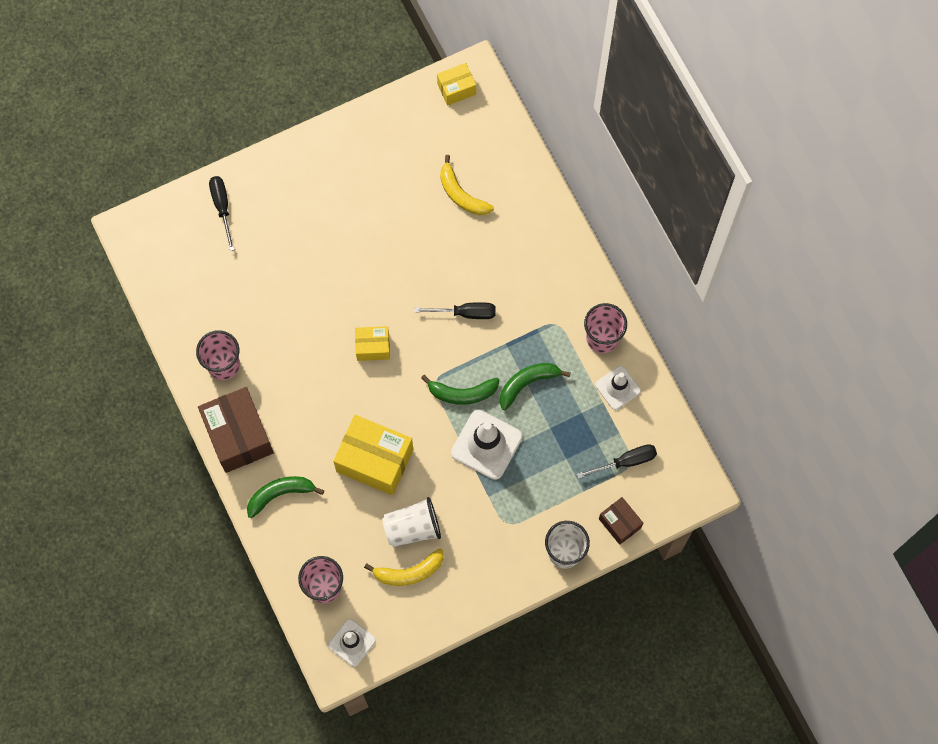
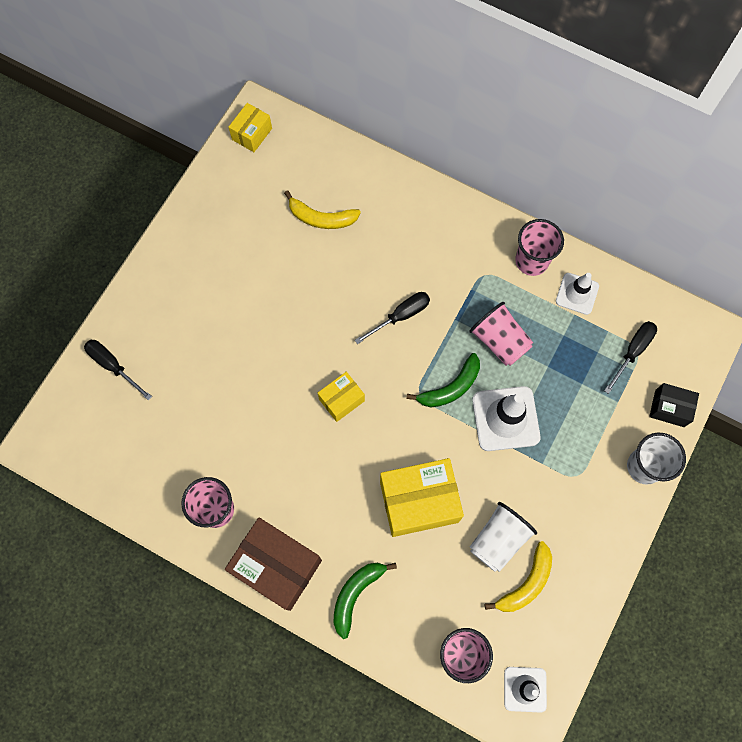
camera: 35 degrees left, 0 degrees up
green banana [500,363,571,410] -> pink cup [469,302,533,366]
brown box [599,497,643,545] -> black box [649,383,699,427]

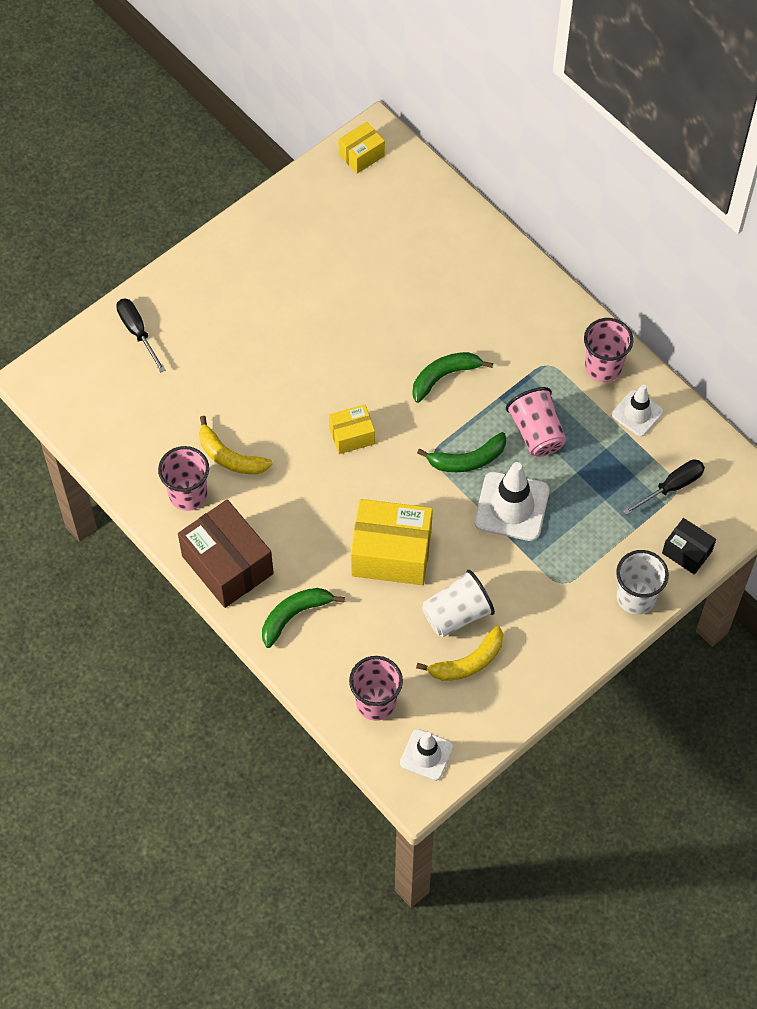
camera: 20 degrees right, 10 degrees down
yellow banana [284,190,361,229] -> yellow banana moved to [199,416,273,474]
black screwdriver [355,292,430,344] -> green banana [412,352,493,403]

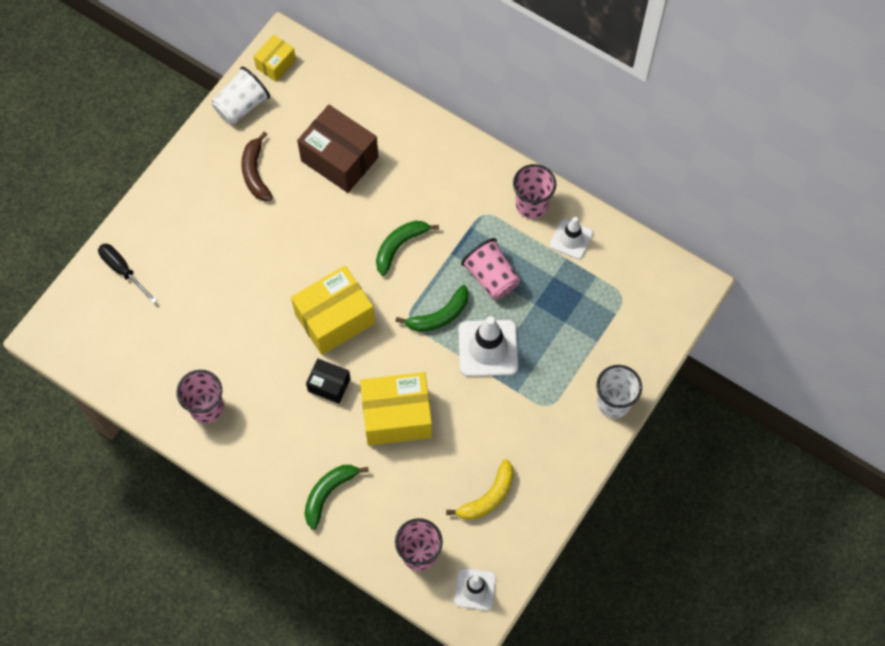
camera: 15 degrees left, 5 degrees up
brown box [178,499,274,608] -> brown box moved to [297,105,379,193]
yellow banana [199,416,273,474] -> none
yellow box [329,404,375,454] -> yellow box [291,266,375,355], size x1.86
white cup [422,570,495,637] -> white cup moved to [212,67,270,125]
black screwdriver [623,460,705,515] -> none
black box [662,518,716,575] -> black box moved to [306,359,351,404]
none -> brown banana [241,132,273,201]

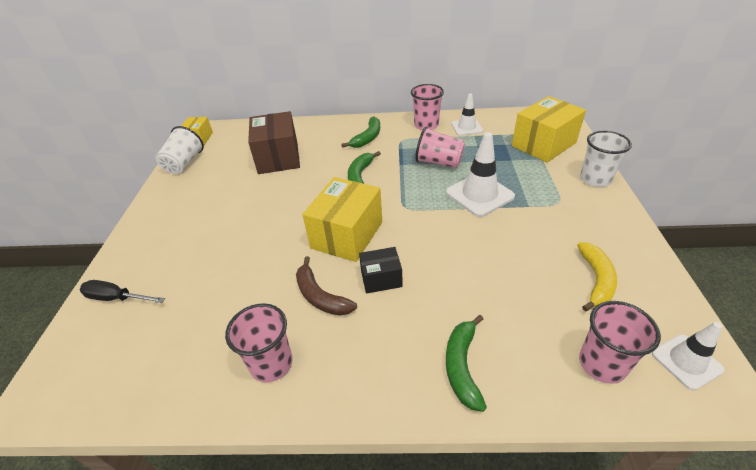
camera: 30 degrees left, 25 degrees down
brown banana [241,132,273,201] -> brown banana moved to [296,256,357,316]
brown box [297,105,379,193] -> brown box turned 75 degrees clockwise [248,111,300,174]
yellow box [360,372,432,445] -> yellow box moved to [512,96,586,162]
green banana [395,285,469,332] -> green banana moved to [341,116,380,148]

